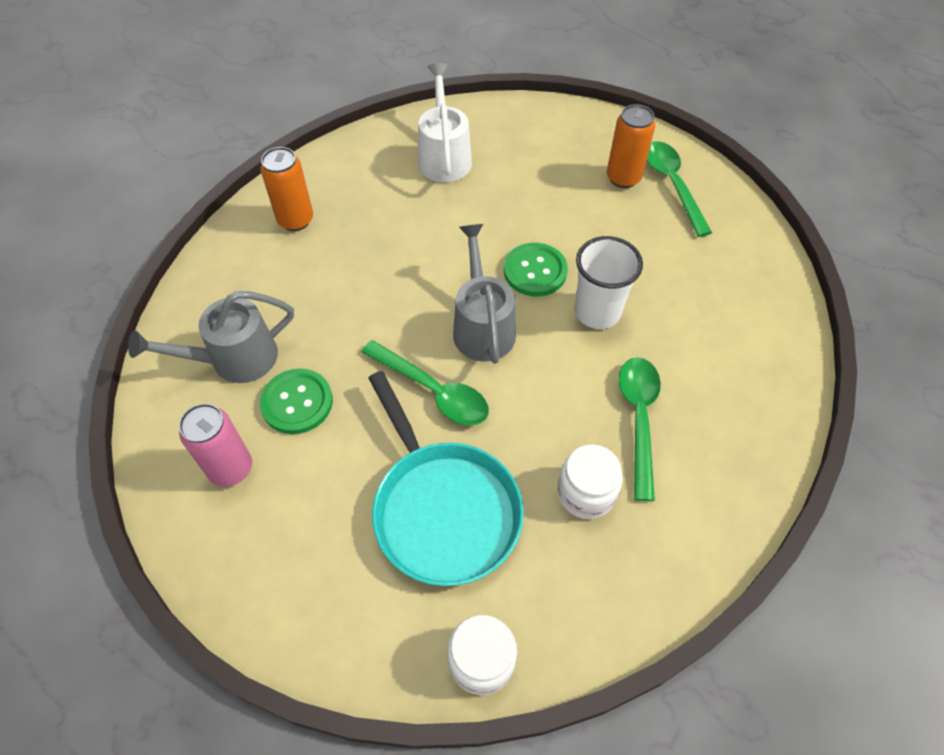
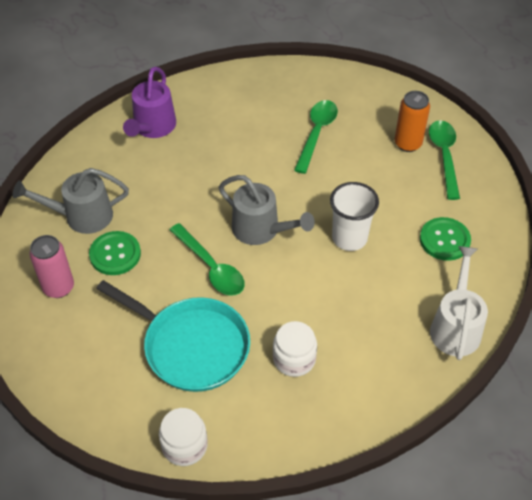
camera: 15 degrees right, 5 degrees down
orange can [260,147,313,231] -> purple watering can [123,66,176,138]
turquoise pan [368,371,524,586] -> turquoise pan turned 45 degrees counterclockwise [96,280,250,392]
white watering can [418,63,472,182] -> white watering can moved to [430,246,488,360]
grey watering can [453,224,516,364] -> grey watering can turned 120 degrees clockwise [219,175,315,245]
green button [504,243,568,296] -> green button moved to [420,217,471,261]
green spoon [618,357,661,501] -> green spoon moved to [294,100,338,174]

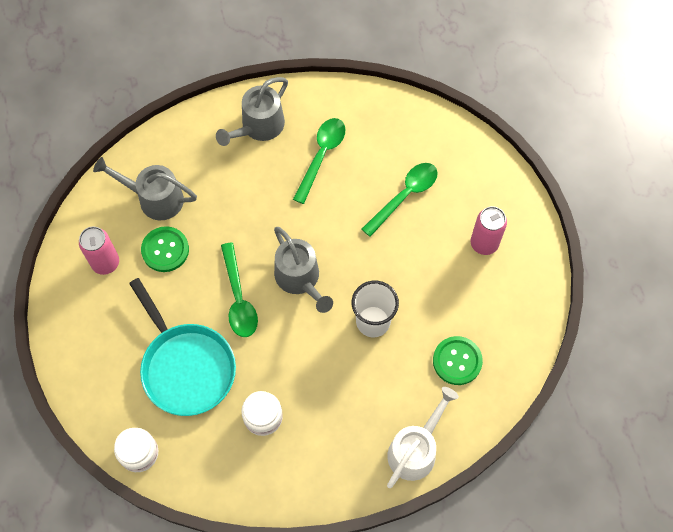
camera: 25 degrees right, 15 degrees up
purple watering can [123,66,176,138] -> grey watering can [216,77,288,146]
orange can [395,91,430,152] -> pink can [471,206,507,255]
green spoon [429,120,460,200] -> green spoon moved to [293,118,345,204]

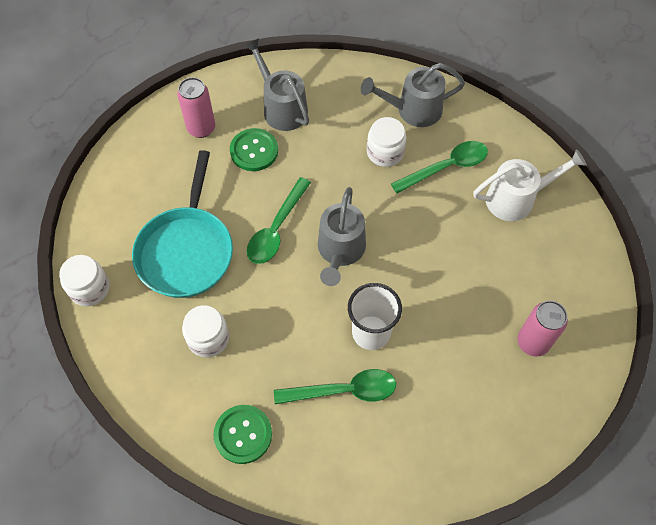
camera: 40 degrees right, 5 degrees down
green spoon [362,163,438,237] -> green spoon moved to [274,369,396,404]
white watering can [387,387,459,488] -> white watering can moved to [473,149,587,221]
green button [433,336,483,385] -> green button moved to [213,405,272,464]
none -> white jar [367,117,406,167]

